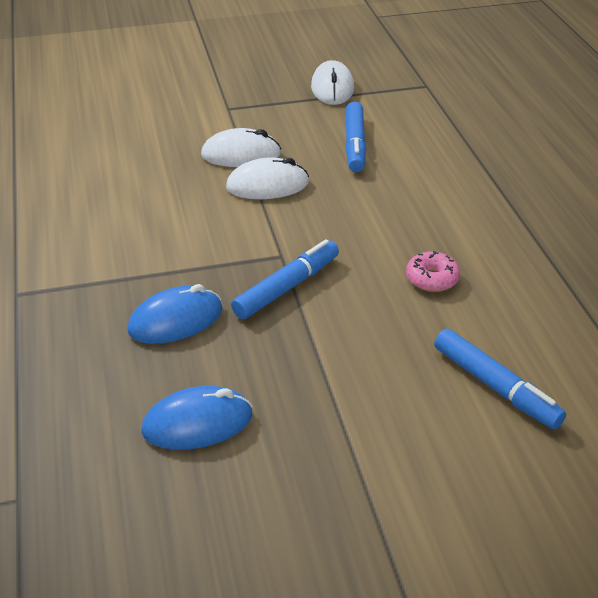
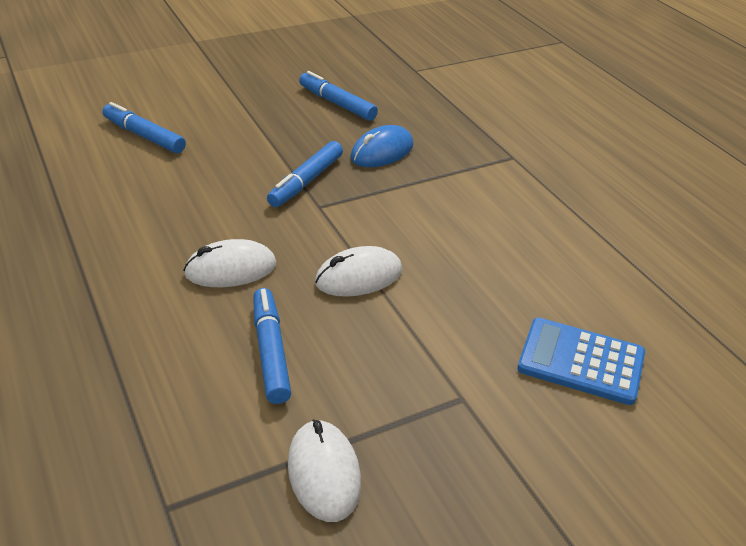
camera: 165 degrees right, 0 degrees up
blue mouse [141,386,252,450] -> blue marker [299,71,378,121]
white mouse [201,128,281,167] -> white mouse moved to [183,239,276,287]
pink donut [406,251,460,292] -> none
none -> blue calculator [517,318,645,405]

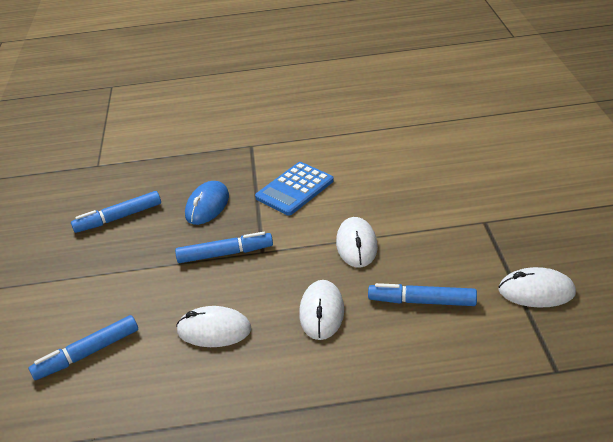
camera: 65 degrees left, 0 degrees up
blue marker [267,141,343,207] -> blue marker turned 60 degrees counterclockwise [175,232,273,263]
blue mouse [350,125,413,167] -> blue mouse turned 45 degrees clockwise [185,181,229,225]
blue calculator [517,318,645,405] -> blue calculator moved to [255,162,334,216]
none -> white mouse [176,306,251,347]

